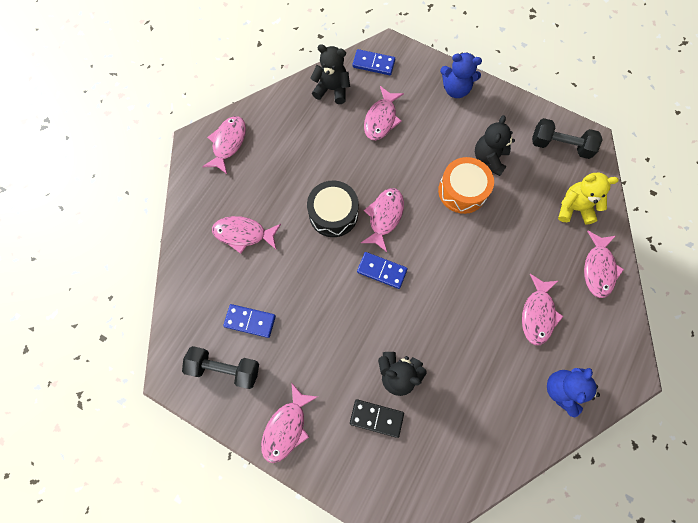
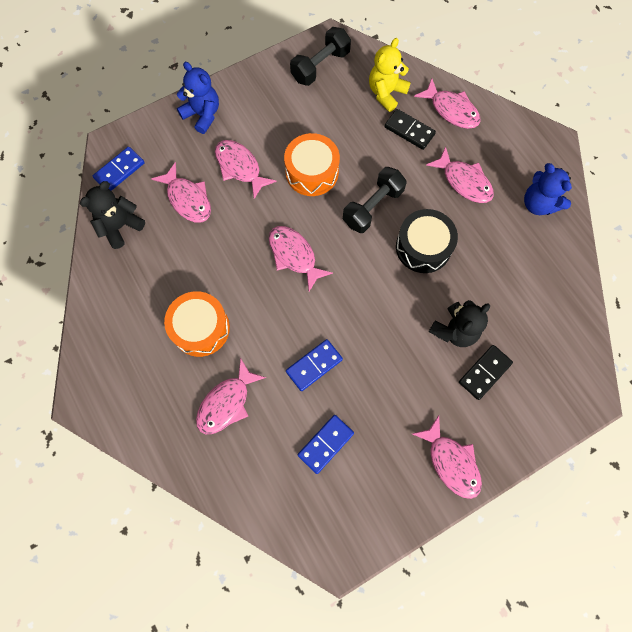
camera: 60 degrees left, 0 degrees up
black dumbbell [182,346,259,389] -> black dumbbell moved to [343,167,407,233]
pink fish [202,116,246,174] -> pink fish moved to [215,140,277,199]
black drum [307,181,359,237] -> black drum moved to [396,209,458,273]
blue domino [357,252,408,289] -> blue domino moved to [286,339,343,391]
blue teddy bear [440,52,482,98] -> blue teddy bear turned 90 degrees counterclockwise [177,62,219,134]
black teddy bear [475,115,515,176] -> none
none -> orange drum [164,291,230,357]
none -> black domino [385,109,436,150]

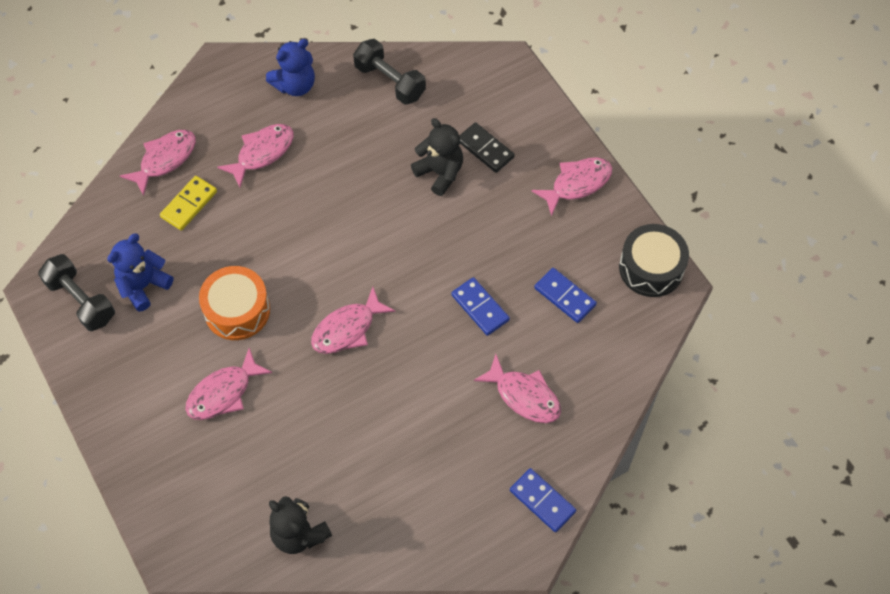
camera: 90 degrees left, 10 degrees down
blue domino [93,147,145,191] -> blue domino moved to [510,468,576,532]
pink fish [152,162,211,223] -> none
orange drum [164,291,230,357] -> none
blue teddy bear [177,62,219,134] -> blue teddy bear moved to [107,233,173,312]
black dumbbell [343,167,407,233] -> black dumbbell moved to [353,39,426,105]
yellow teddy bear [369,38,411,112] -> none
black domino [385,109,436,150] -> yellow domino [160,176,217,230]
black drum [396,209,458,273] -> black drum moved to [619,224,689,297]

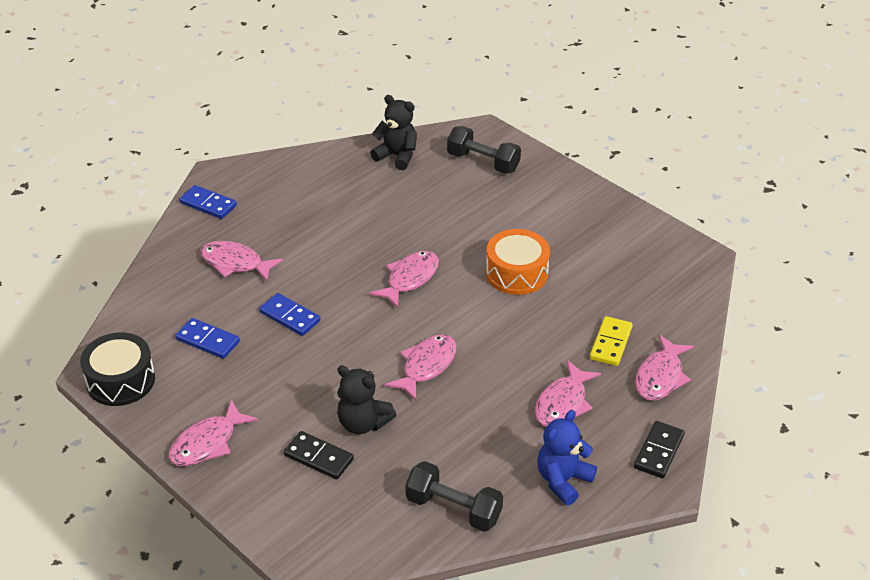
camera: 165 degrees right, 20 degrees down
black dumbbell [38,254,115,331] -> black dumbbell moved to [447,126,521,174]
blue teddy bear [107,233,173,312] -> none
pink fish [185,348,272,420] -> pink fish moved to [385,334,456,401]
none -> black domino [634,421,685,478]

